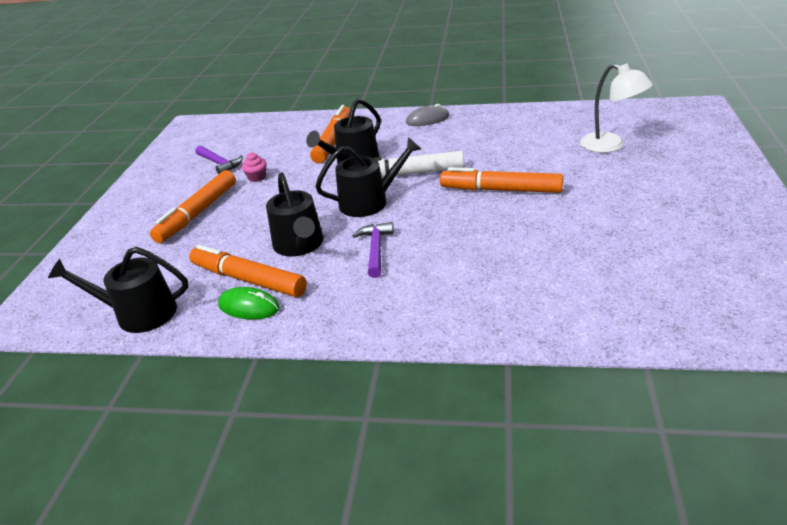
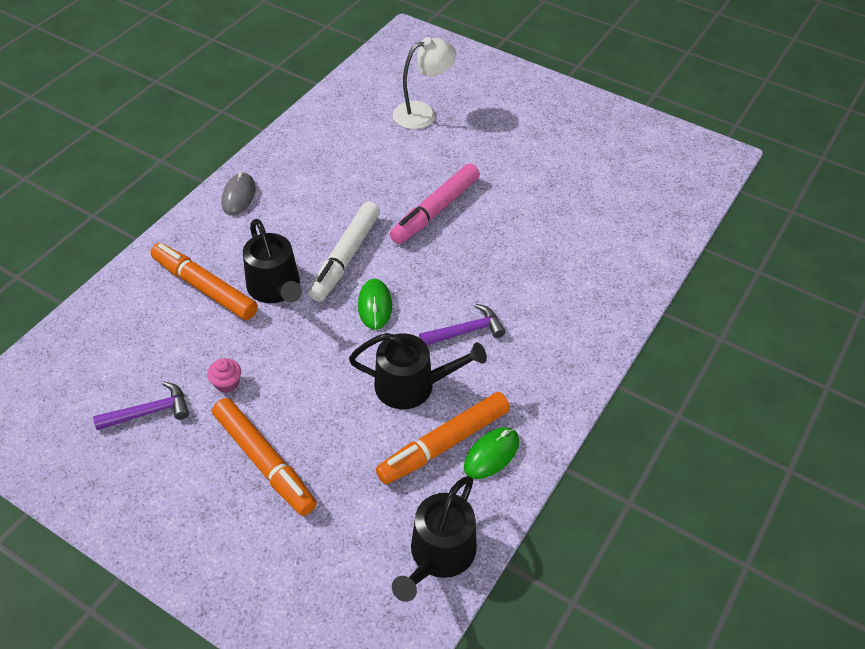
camera: 70 degrees left, 15 degrees up
black watering can [315,137,421,217] -> green mouse [358,279,392,330]
purple hammer [352,222,394,278] -> purple hammer turned 135 degrees clockwise [419,304,506,345]
orange marker [440,167,563,193] -> pink marker [390,163,480,244]

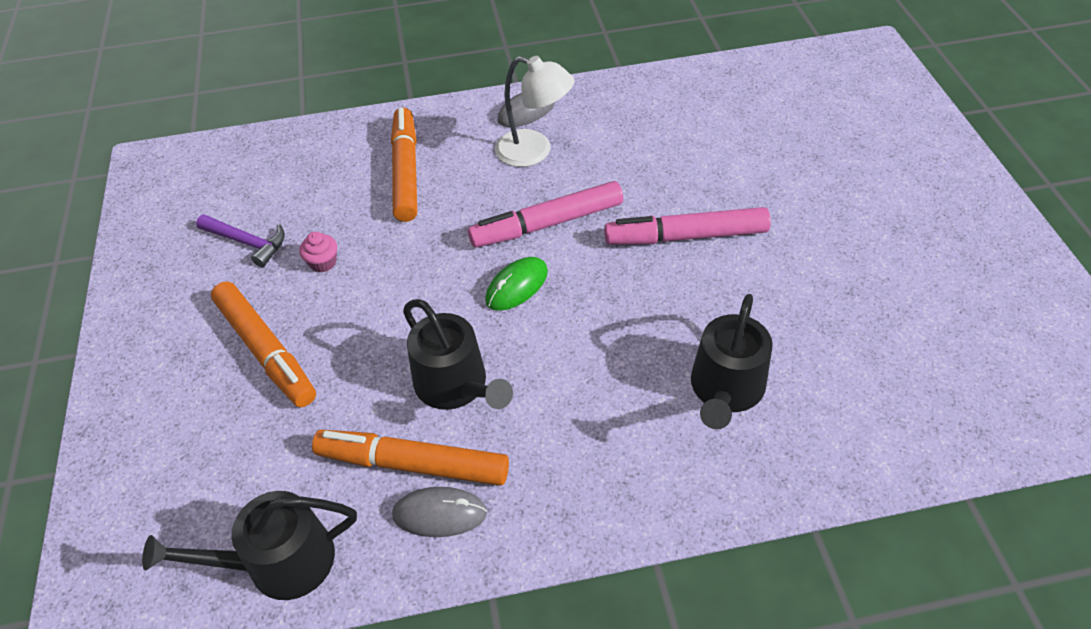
camera: 50 degrees right, 0 degrees up
orange marker [212,398,317,516] -> orange marker turned 45 degrees counterclockwise [211,282,316,407]
black watering can [243,219,302,303] -> black watering can moved to [691,294,773,429]
white marker [309,201,380,302] -> pink marker [468,181,623,248]
white lamp [393,37,457,129] -> white lamp moved to [495,56,575,167]
purple hammer [419,304,506,345] -> none
green mouse [464,427,519,479] -> grey mouse [392,487,487,537]

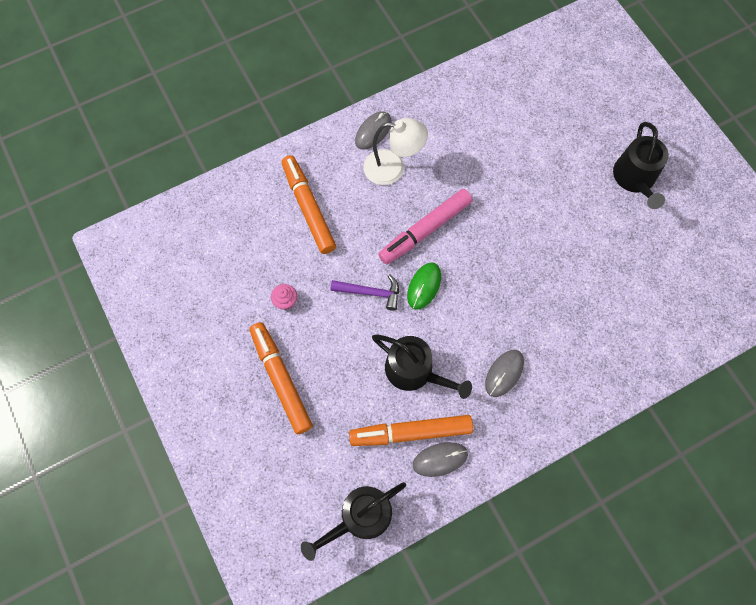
camera: 20 degrees left, 20 degrees up
purple hammer [196,214,285,267] -> purple hammer moved to [330,274,399,311]
orange marker [211,282,316,407] -> orange marker turned 150 degrees counterclockwise [249,322,313,434]
pink marker [604,207,771,245] -> none
black watering can [691,294,773,429] -> black watering can moved to [613,122,669,209]
none -> grey mouse [485,350,524,397]

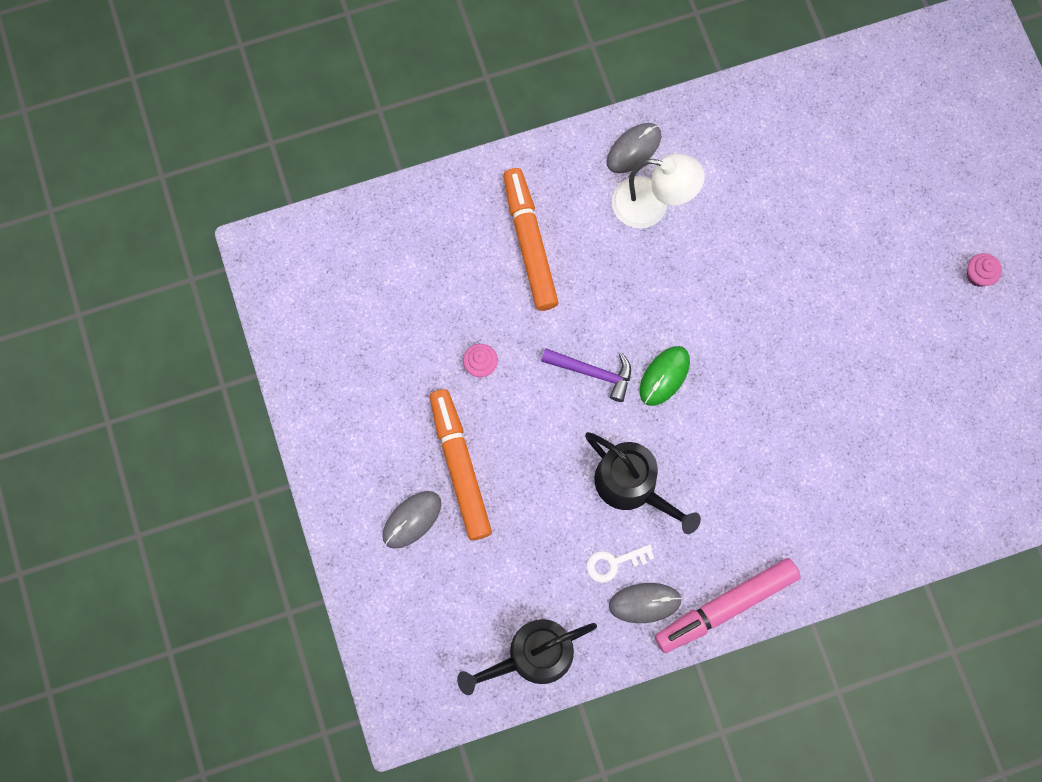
camera: 10 degrees right, 5 degrees up
orange marker [349,415,473,446] -> white key [586,544,654,583]
pink marker [378,189,473,264] -> pink marker moved to [655,558,800,653]
grey mouse [485,350,524,397] -> grey mouse moved to [382,491,441,549]
black watering can [613,122,669,209] -> pink cupcake [967,253,1002,287]

